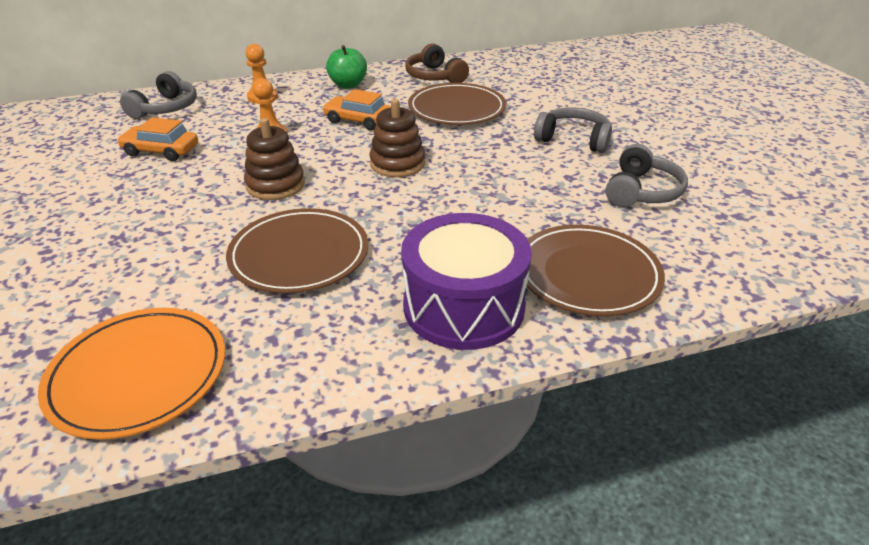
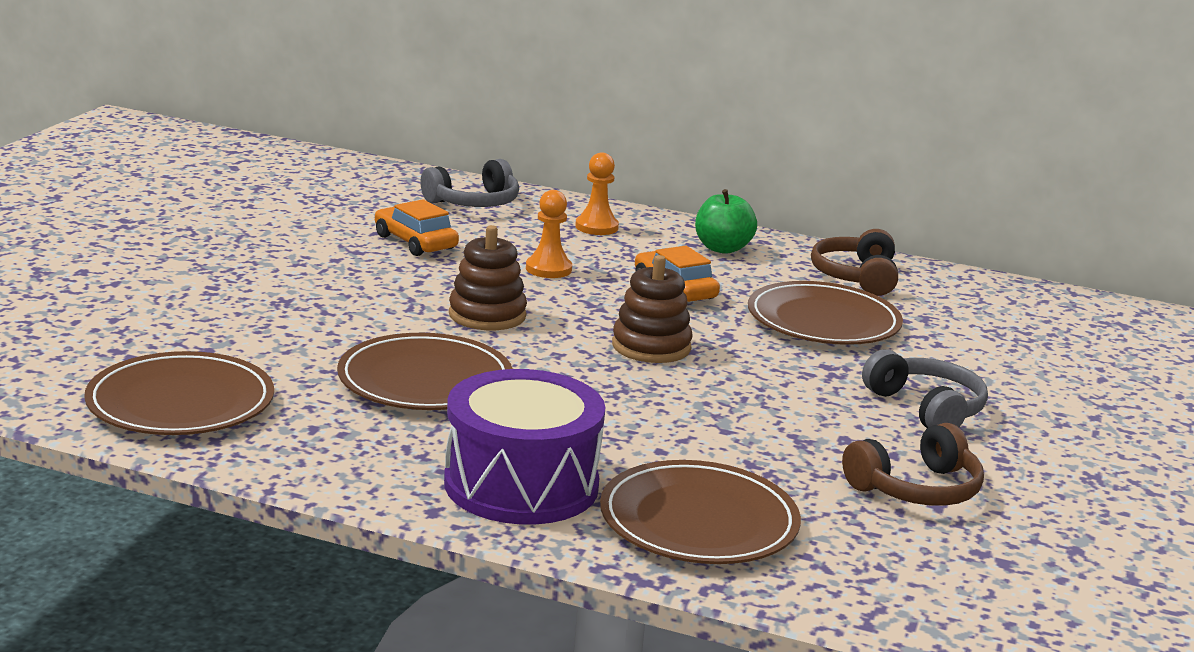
camera: 35 degrees right, 15 degrees down
orange plate [38,308,225,440] -> brown plate [84,351,274,435]
grey headphones [606,144,688,207] -> brown headphones [842,423,984,506]

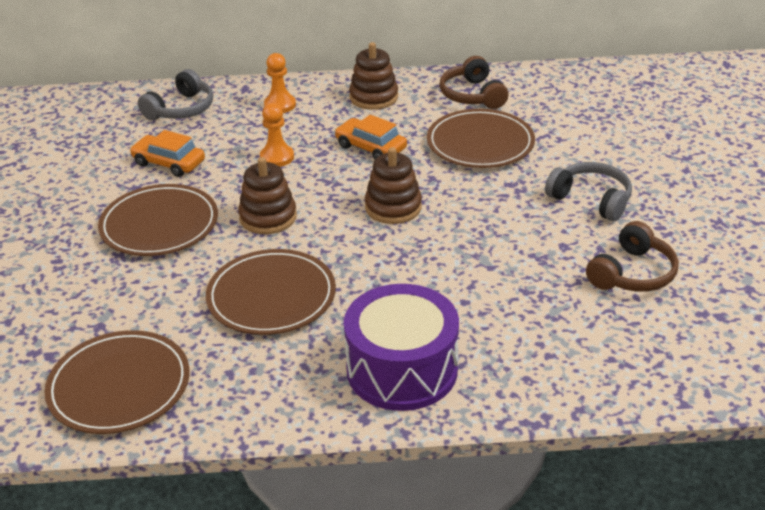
camera: 20 degrees left, 15 degrees up
brown plate [600,460,801,564] -> brown plate moved to [98,184,218,256]
green apple [695,189,757,254] -> brown stacking toy [349,42,398,110]

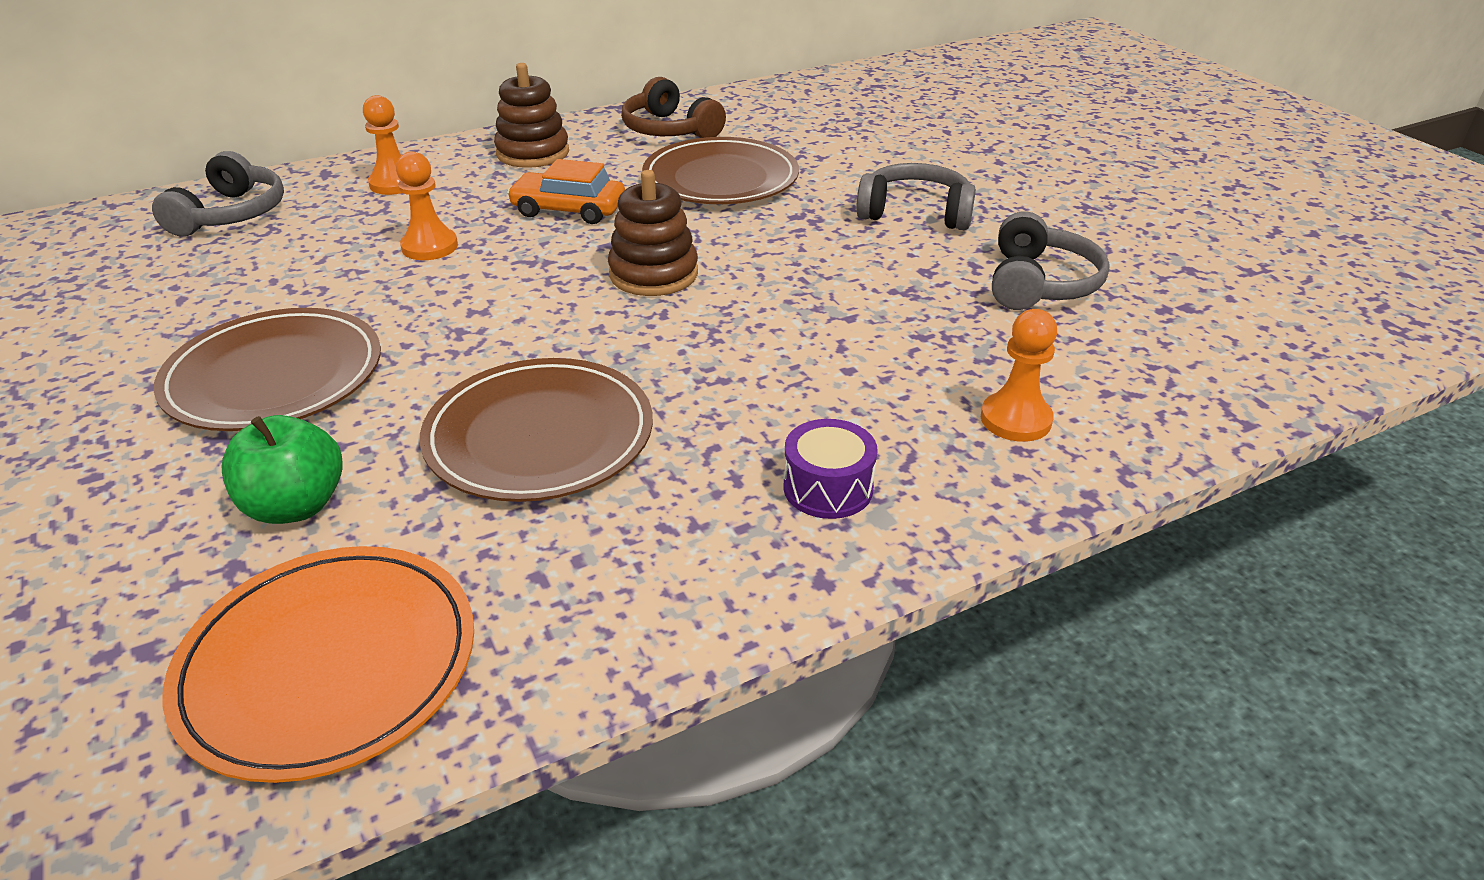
camera: 25 degrees left, 0 degrees up
brown plate [44,330,190,434] -> orange plate [163,546,474,783]
orange car [130,130,205,177] -> none
brown stacking toy [238,157,297,234] -> none
purple drum [344,284,459,411] -> purple drum [783,419,878,519], size x0.47
brown headphones [586,221,679,292] -> grey headphones [992,211,1110,310]
none -> green apple [222,415,343,524]
none -> orange pawn [981,309,1057,442]

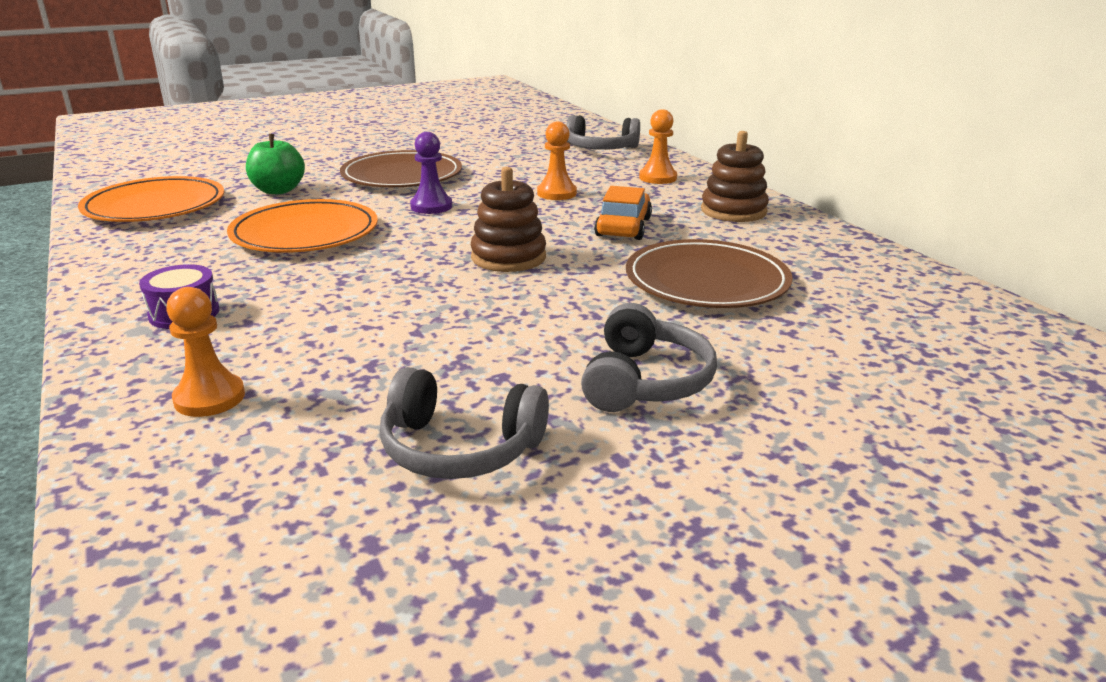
camera: 90 degrees right, 10 degrees down
brown plate [420,358,653,502] -> orange plate [227,199,378,253]
brown headphones [621,77,726,138] -> none
none -> purple pawn [410,132,452,214]

